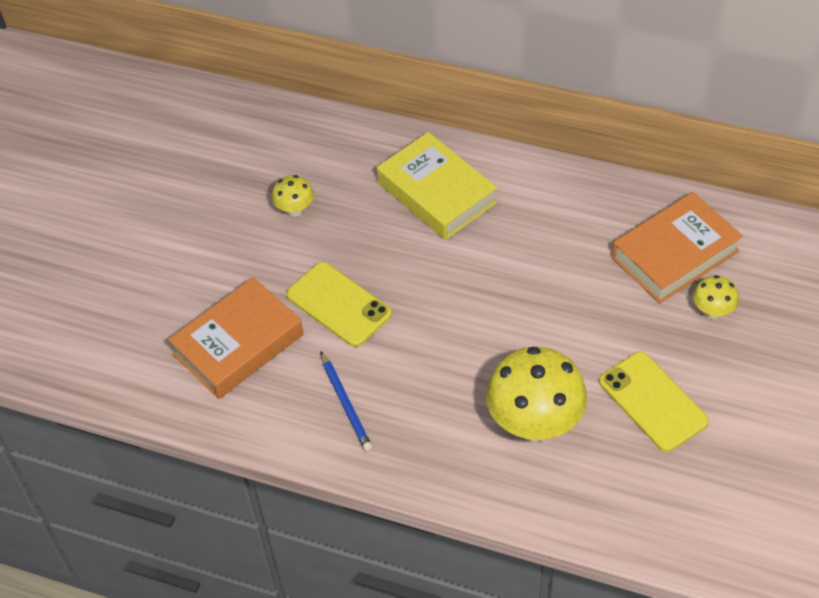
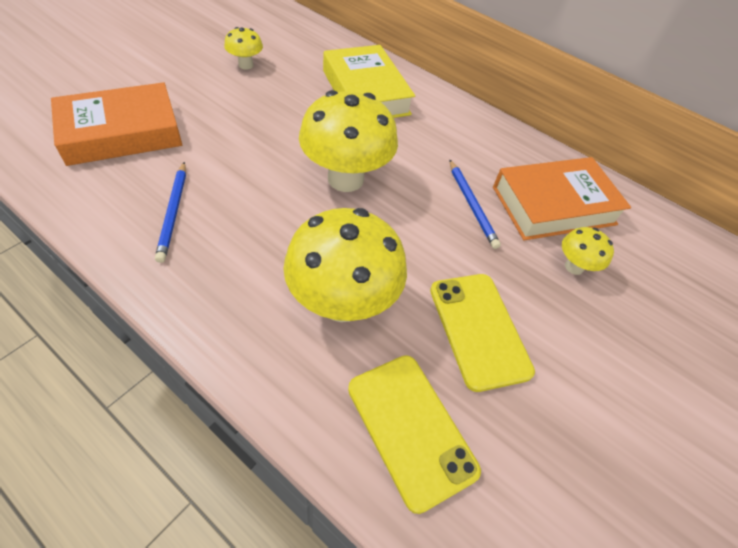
camera: 10 degrees right, 0 degrees up
yellow phone [286,262,392,347] -> yellow phone moved to [348,355,481,514]
none -> yellow mushroom [299,90,398,192]
none -> blue pencil [449,159,501,249]

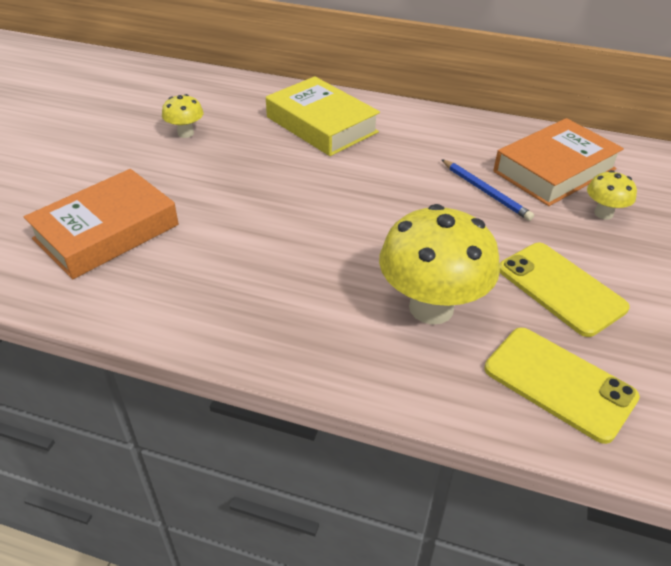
camera: 15 degrees left, 10 degrees down
blue pencil [155,162,186,263] -> none
yellow mushroom [299,90,398,192] -> none

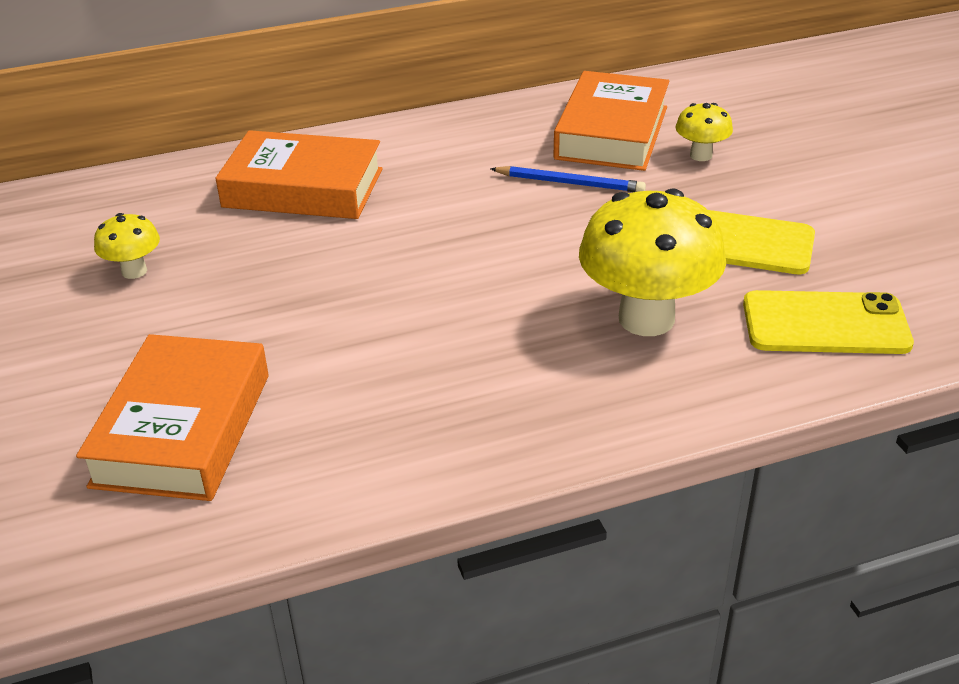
camera: 35 degrees left, 5 degrees down
yellow book [266,76,380,156] -> orange book [215,130,383,219]

